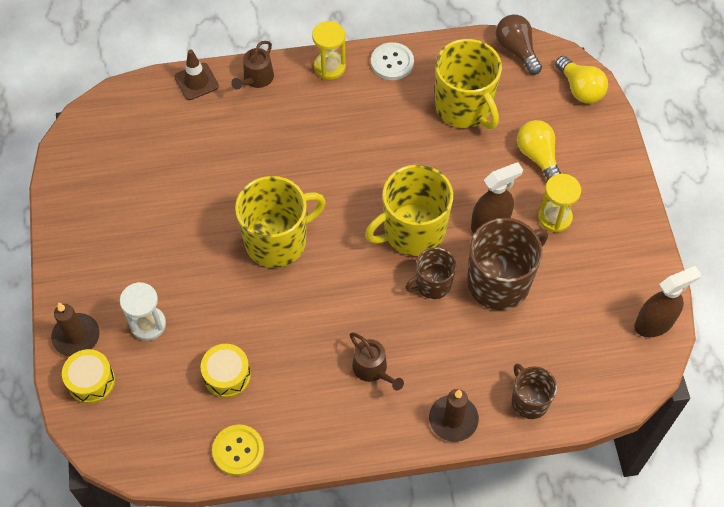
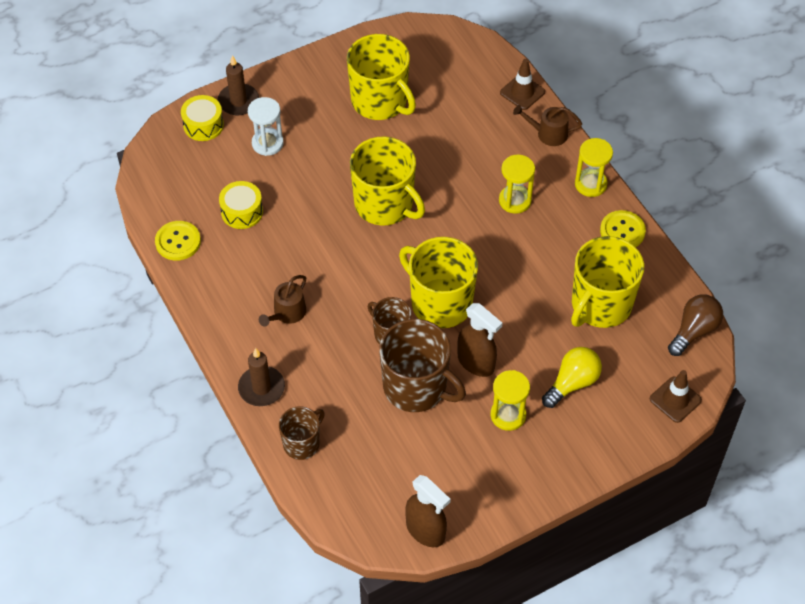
camera: 70 degrees right, 5 degrees down
white button [371,42,414,80] -> yellow button [600,210,646,247]
yellow light bulb [555,56,608,104] -> brown traffic cone [650,370,702,423]
none -> yellow mug [347,34,416,120]
none -> yellow hourglass [499,155,535,214]

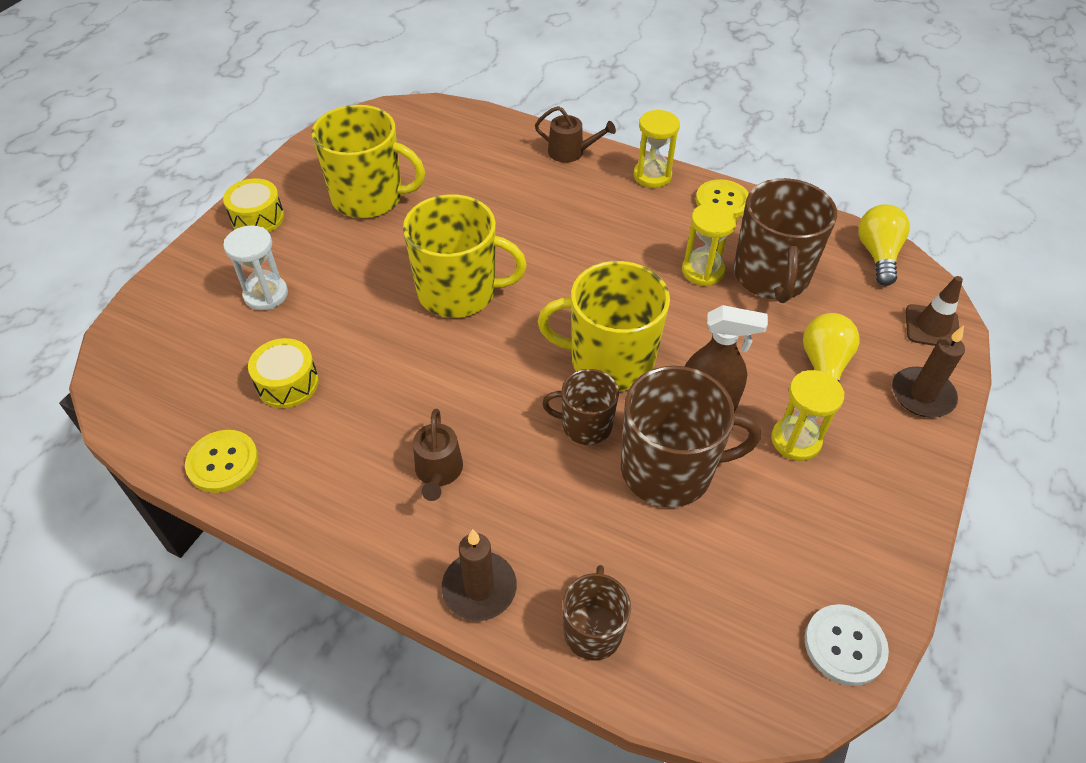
camera: 35 degrees left, 5 degrees down
yellow drum [181,95,224,141] -> yellow drum moved to [223,178,284,232]
brown candle [218,55,259,116] -> brown candle moved to [892,326,965,417]
brown spray bottle [405,475,451,547] -> white button [804,604,889,686]
yellow hourglass [499,155,535,214] -> yellow hourglass moved to [682,203,737,286]
brown traffic cone [500,59,545,110] -> none
brown watering can [513,105,582,146] -> brown watering can turned 135 degrees counterclockwise [535,106,616,163]
yellow mug [571,236,644,328] -> brown mug [734,178,837,303]
brown light bulb [668,294,723,356] -> yellow light bulb [858,204,910,286]

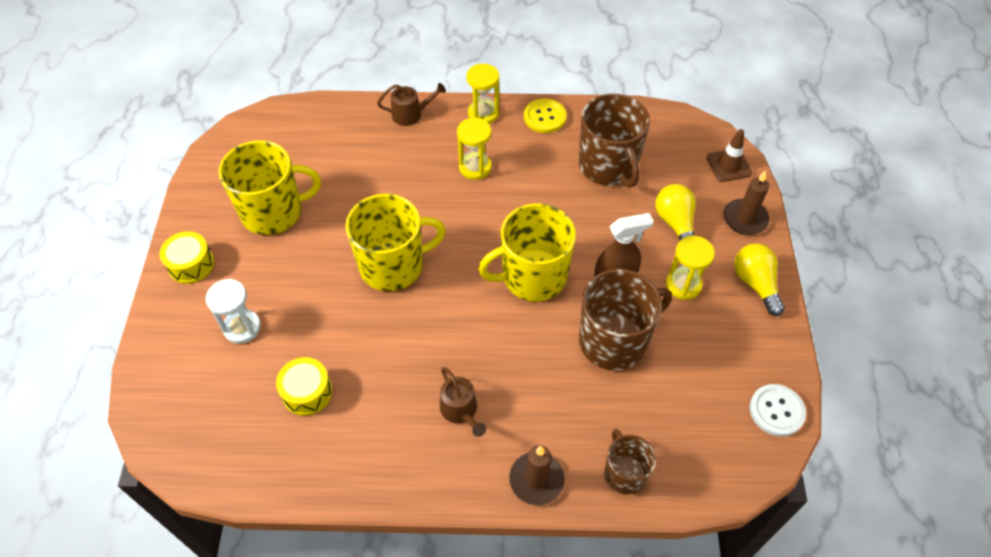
camera: 25 degrees left, 5 degrees up
yellow button [185,430,258,493] -> none
brown mug [542,369,619,445] -> none
yellow hourglass [682,203,737,286] -> yellow hourglass moved to [457,118,492,180]
yellow light bulb [858,204,910,286] -> yellow light bulb moved to [734,244,785,316]

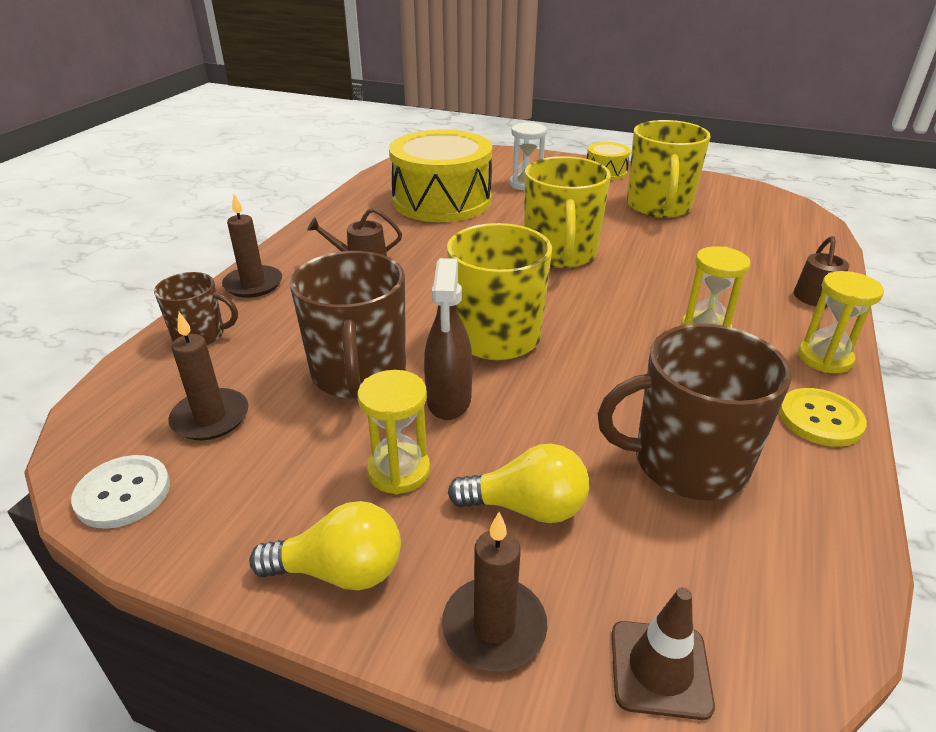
camera: 110 degrees right, 20 degrees down
yellow drum [276,357,333,416] -> yellow drum [389,130,492,222], size x2.17
none -> brown candle [168,312,249,440]

